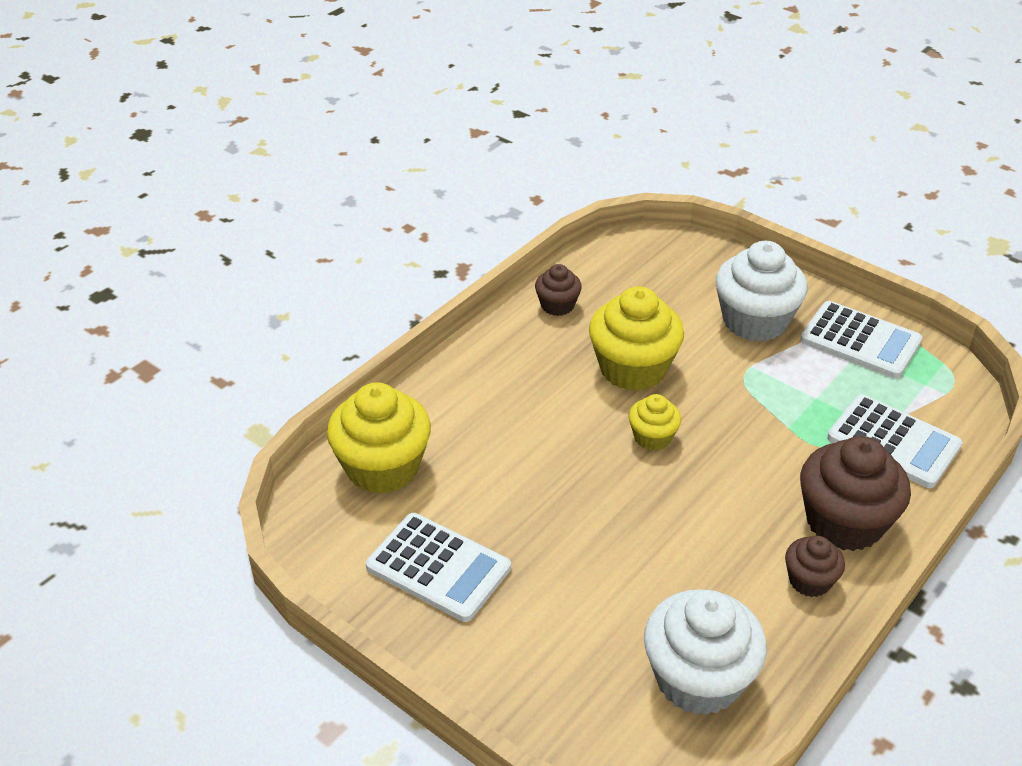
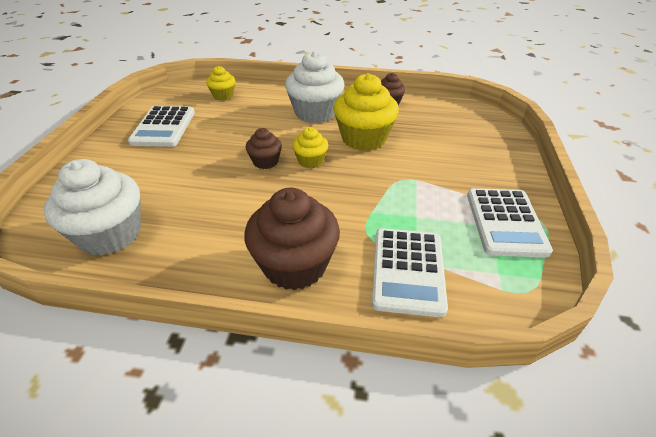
camera: 60 degrees right, 0 degrees up
yellow cupcake [327,382,431,494] -> yellow cupcake [206,66,235,100], size x0.53
white cupcake [716,241,808,342] -> white cupcake moved to [285,51,345,123]
brown cupcake [785,536,845,597] -> brown cupcake moved to [246,128,282,169]

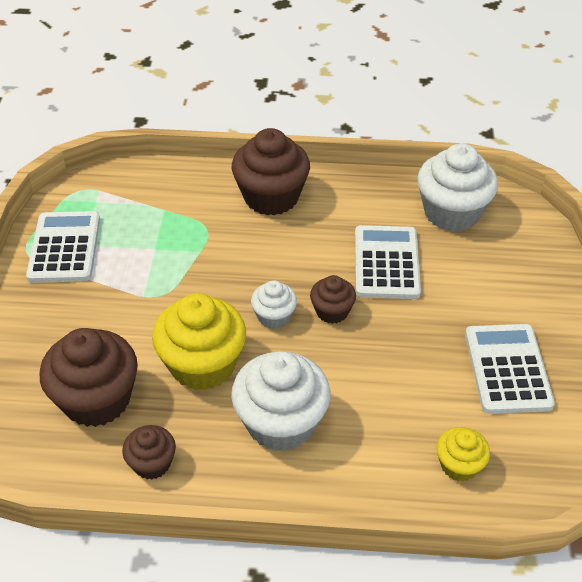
camera: 175 degrees right, 5 degrees up
yellow cupcake [292,127,328,168] -> white cupcake [251,280,297,329]
white calculator [372,228,448,317] -> white calculator moved to [355,225,421,299]
none -> brown cupcake [40,328,138,427]

